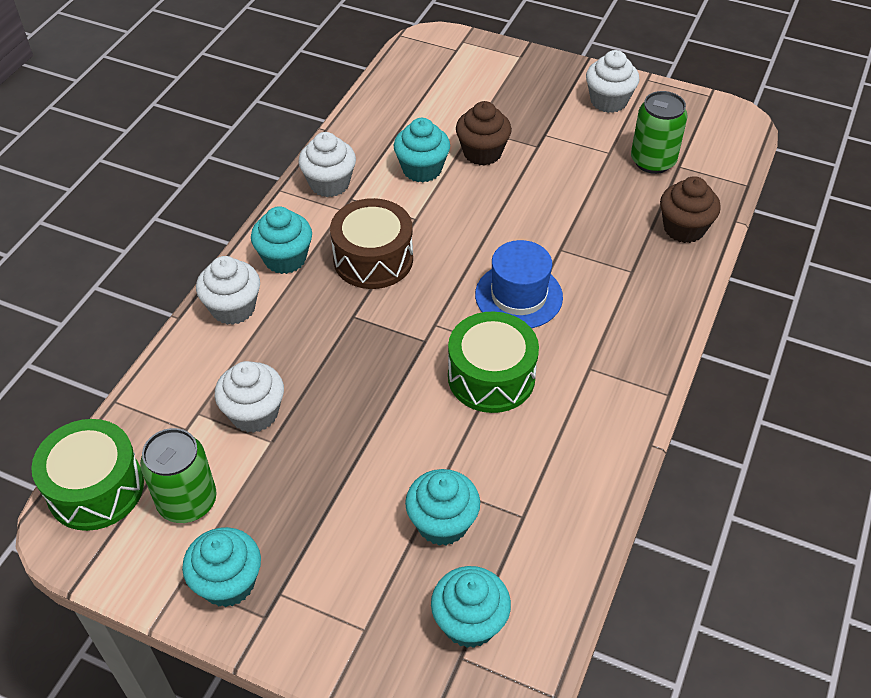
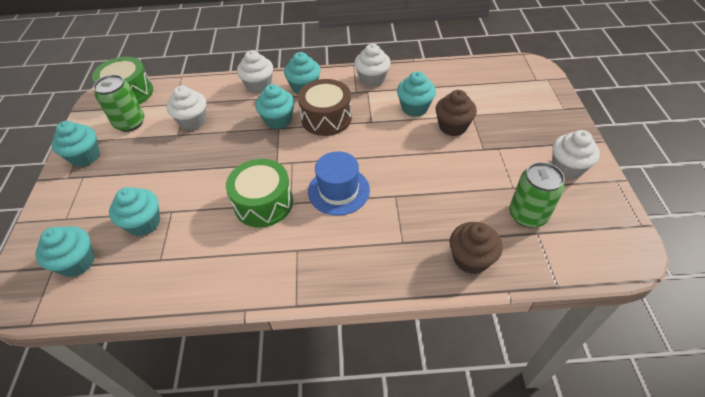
camera: 65 degrees right, 0 degrees up
none -> turquoise cupcake [255,84,295,129]

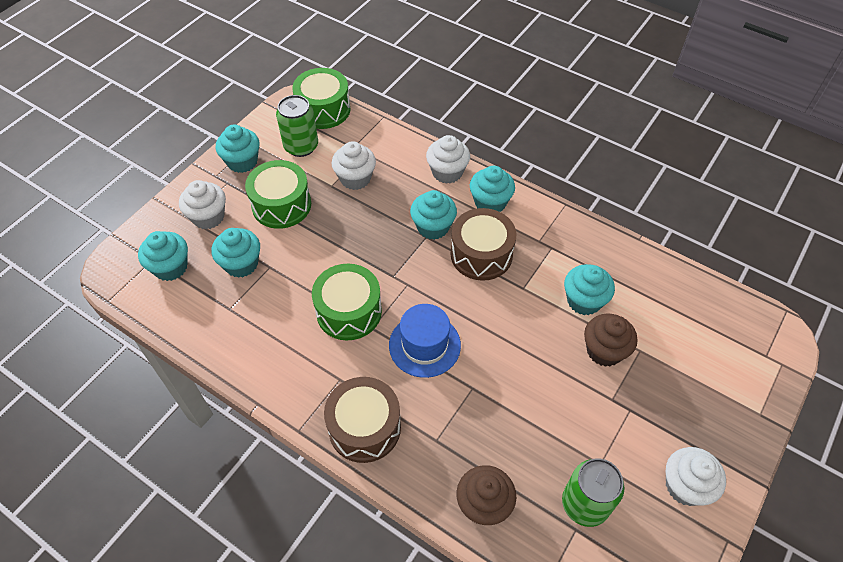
camera: 35 degrees right, 5 degrees up
white cupcake [354,44,391,87] -> white cupcake moved to [179,180,226,229]
none -> green drum [245,160,311,229]
none -> brown drum [324,377,401,463]

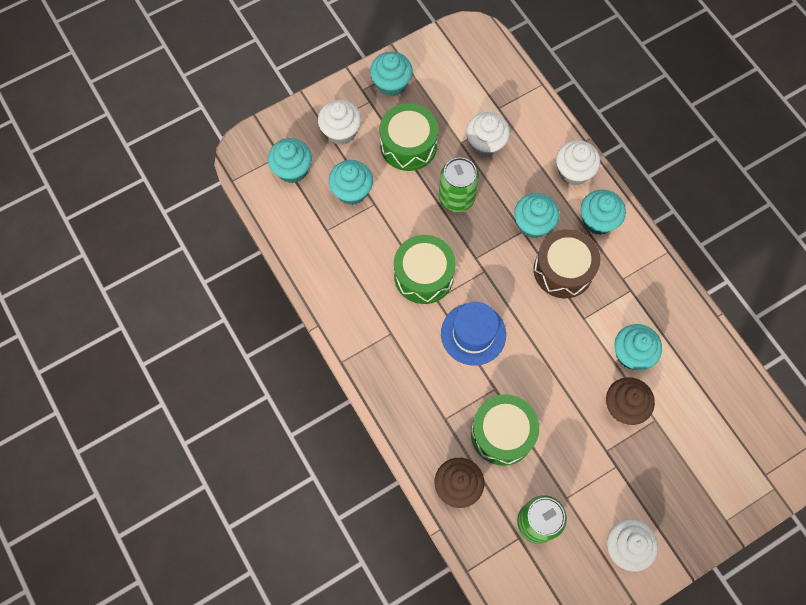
camera: 25 degrees right, 15 degrees up
green can [276,95,318,157] -> green can moved to [439,157,479,212]
green drum [292,68,351,129] -> green drum moved to [471,394,539,466]
brown drum [324,377,401,463] -> none

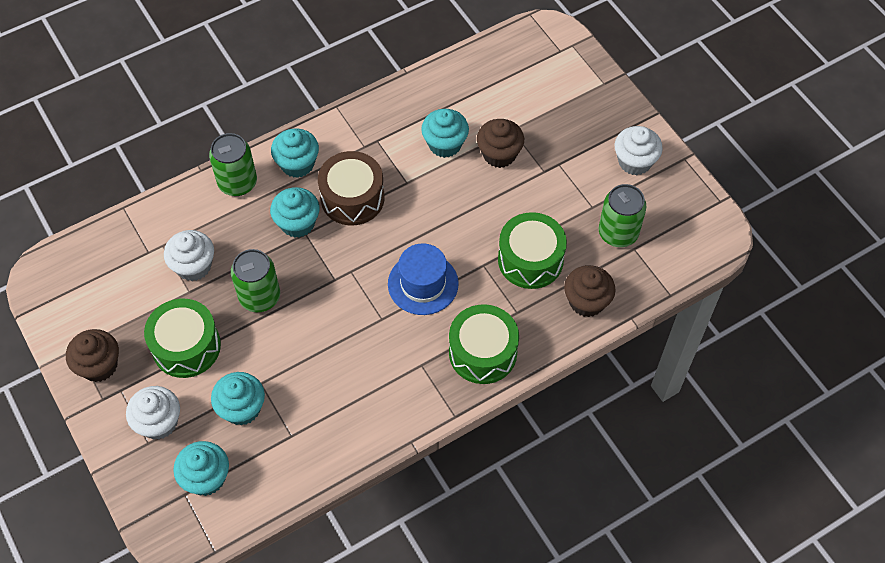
camera: 90 degrees left, 10 degrees down
turquoise cupcake [370,52,413,97] -> brown cupcake [66,329,119,382]
green drum [394,235,456,304] -> green drum moved to [449,304,519,384]
white cupcake [556,140,600,185] -> green can [209,133,257,196]

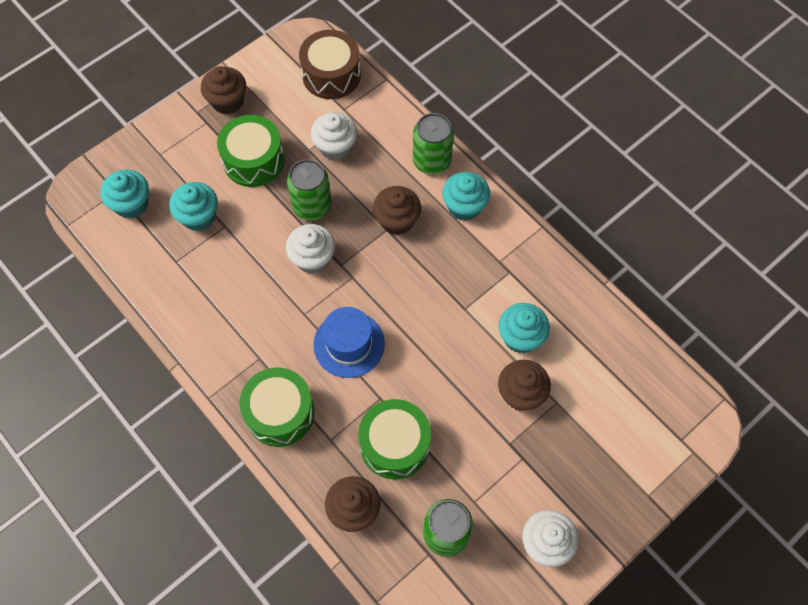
camera: 80 degrees right, 5 degrees up
white cupcake [126,386,180,440] -> white cupcake moved to [286,224,335,274]
turquoise cupcake [270,187,320,238] -> brown cupcake [373,186,421,235]
brown drum [318,151,384,225] -> brown drum moved to [299,30,361,99]

